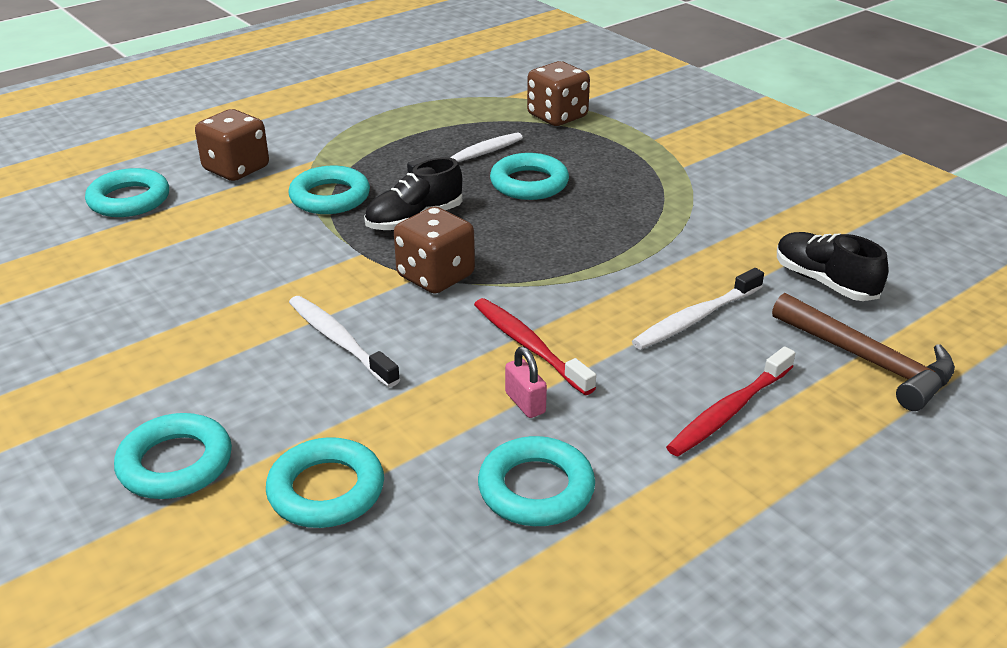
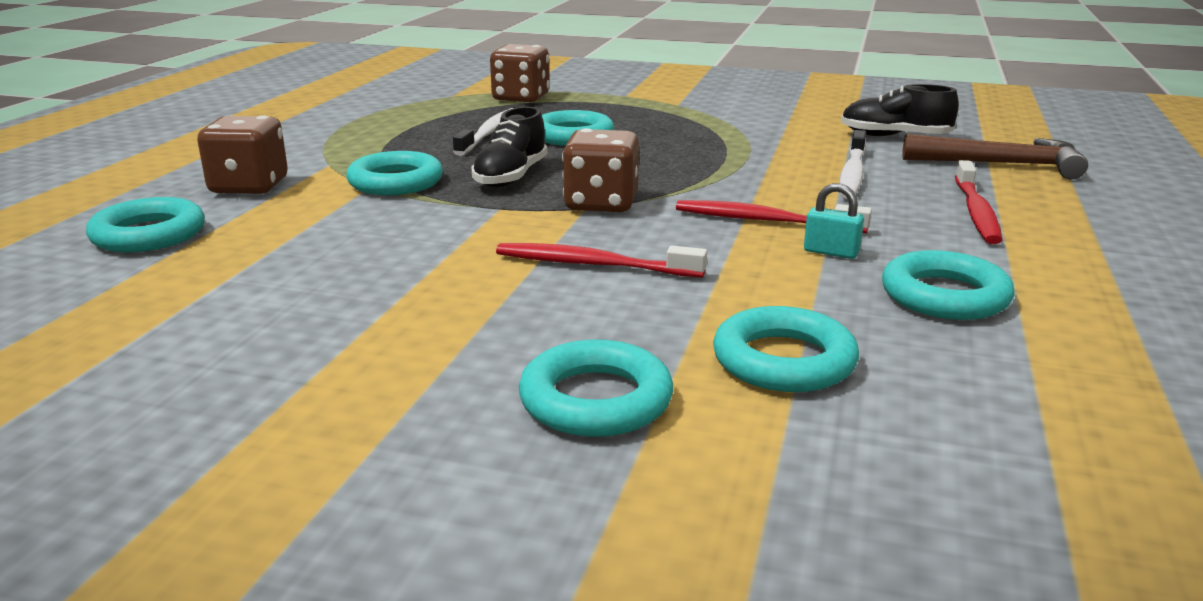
camera: 35 degrees left, 10 degrees down
white toothbrush [289,296,400,387] -> red toothbrush [496,243,707,277]
pink padlock [505,347,547,418] -> turquoise padlock [804,183,864,259]

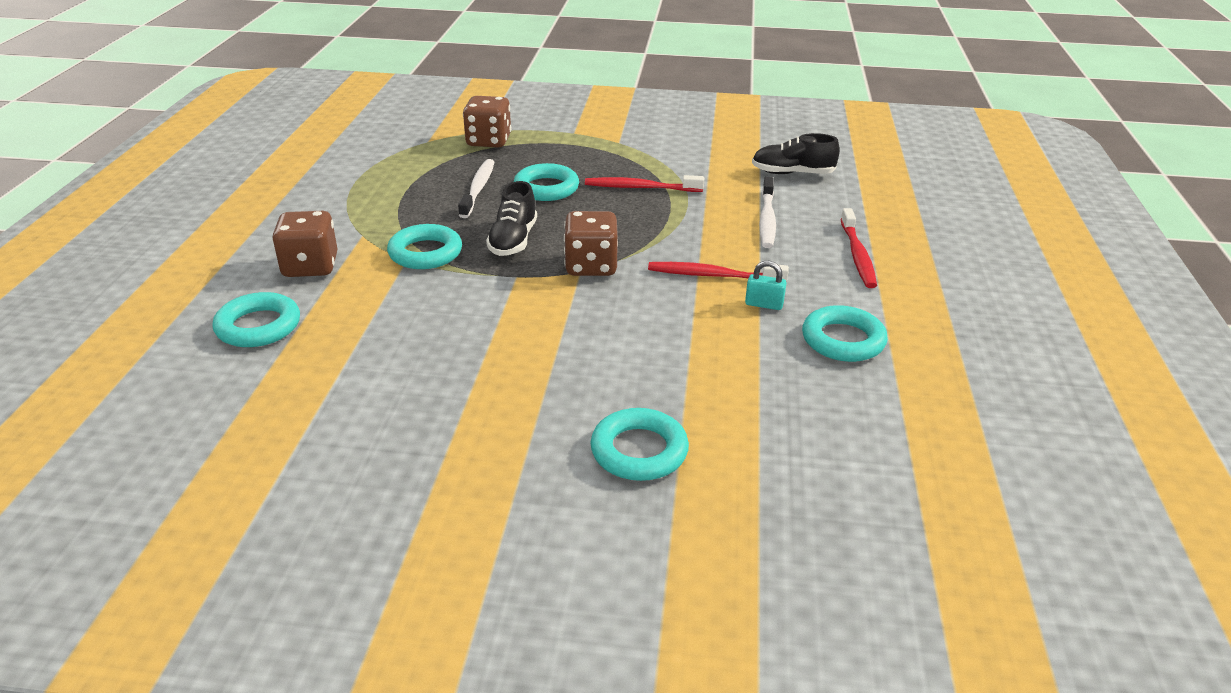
camera: 10 degrees left, 10 degrees up
red toothbrush [496,243,707,277] -> red toothbrush moved to [585,175,704,192]
turquoise ring [713,306,859,392] -> none
brown hammer [902,134,1088,179] -> none

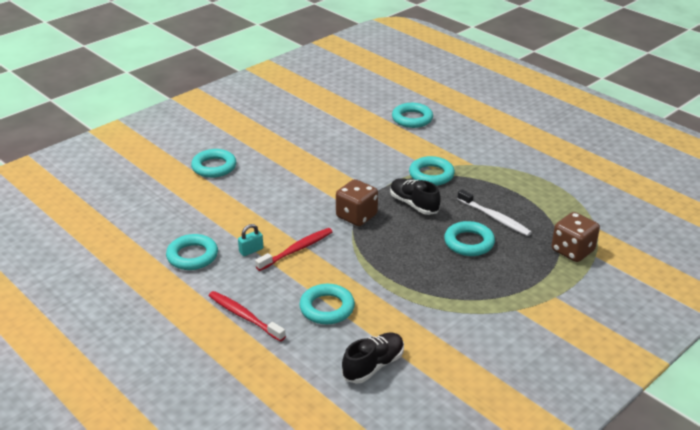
camera: 130 degrees right, 0 degrees up
brown dice [272,211,337,277] -> none
red toothbrush [585,175,704,192] -> none
white toothbrush [760,177,776,248] -> turquoise ring [299,284,355,324]

